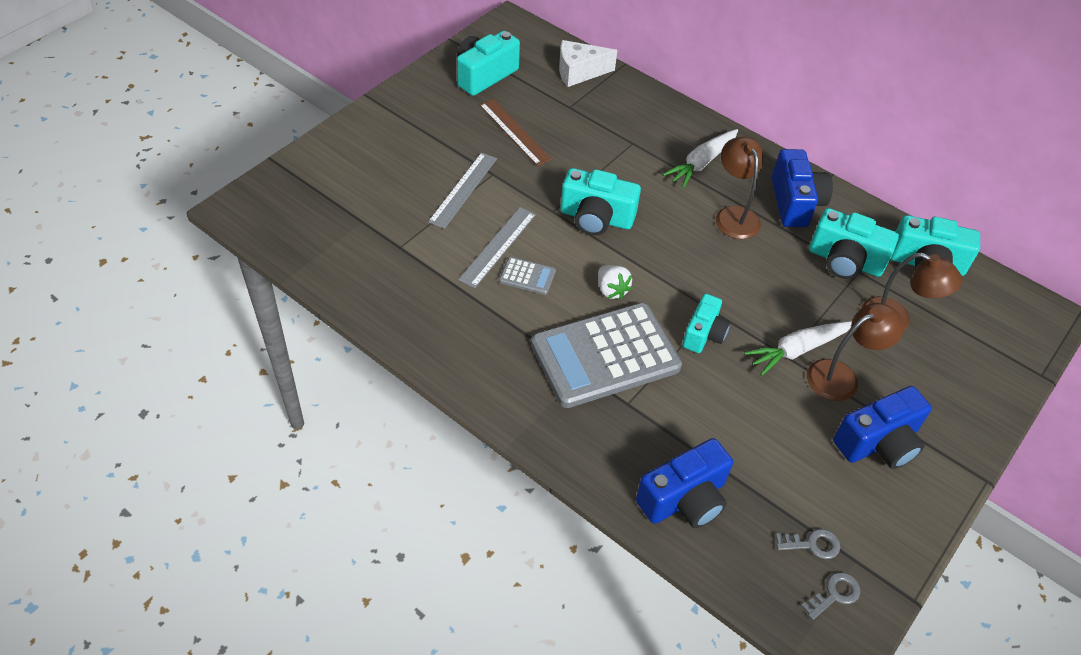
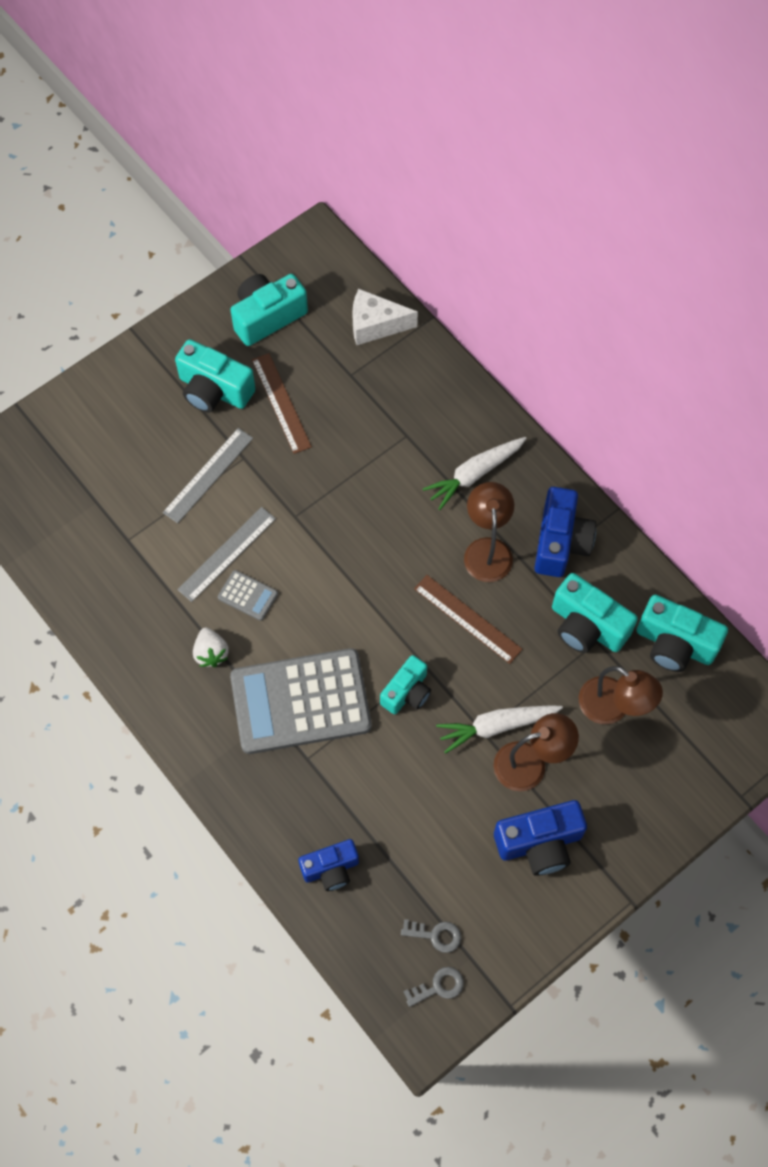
camera: 15 degrees right, 15 degrees up
turquoise camera [560,168,641,235] -> turquoise camera moved to [175,339,256,413]
white strawberry [598,265,632,300] -> white strawberry moved to [193,628,229,667]
blue camera [636,438,733,528] -> blue camera [298,839,359,891], size x0.66
none -> brown ruler [414,575,523,664]

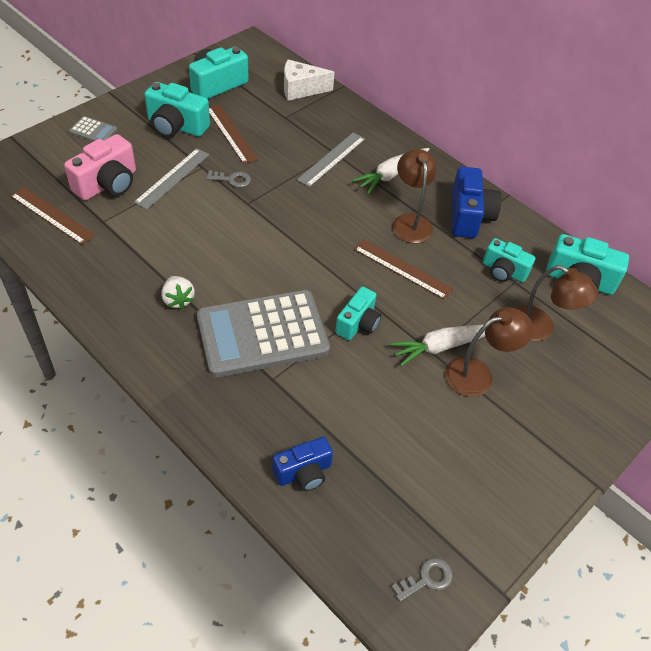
camera: 10 degrees left, 15 degrees down
grey ruler [177,507,276,602] -> grey ruler moved to [297,133,365,187]
grey calculator [218,570,278,621] -> grey calculator moved to [69,116,117,141]
grey key [401,919,461,953] -> grey key moved to [206,171,251,188]
blue camera [494,800,587,876] -> none
turquoise camera [552,573,638,653] -> turquoise camera [483,238,536,282], size x0.66
none -> brown ruler [10,187,95,245]
none -> pink camera [64,134,136,201]

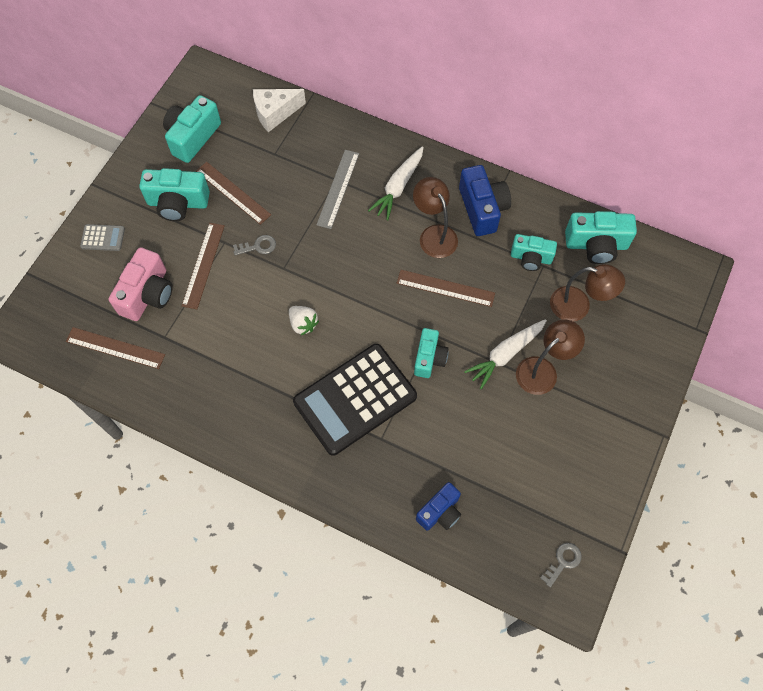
camera: 15 degrees left, 15 degrees up
grey ruler [134,148,210,210] -> brown ruler [182,223,225,309]
white strawberry [162,276,195,309] -> white strawberry moved to [289,306,319,335]
grey calculator [197,290,330,378] -> black calculator [293,344,417,455]

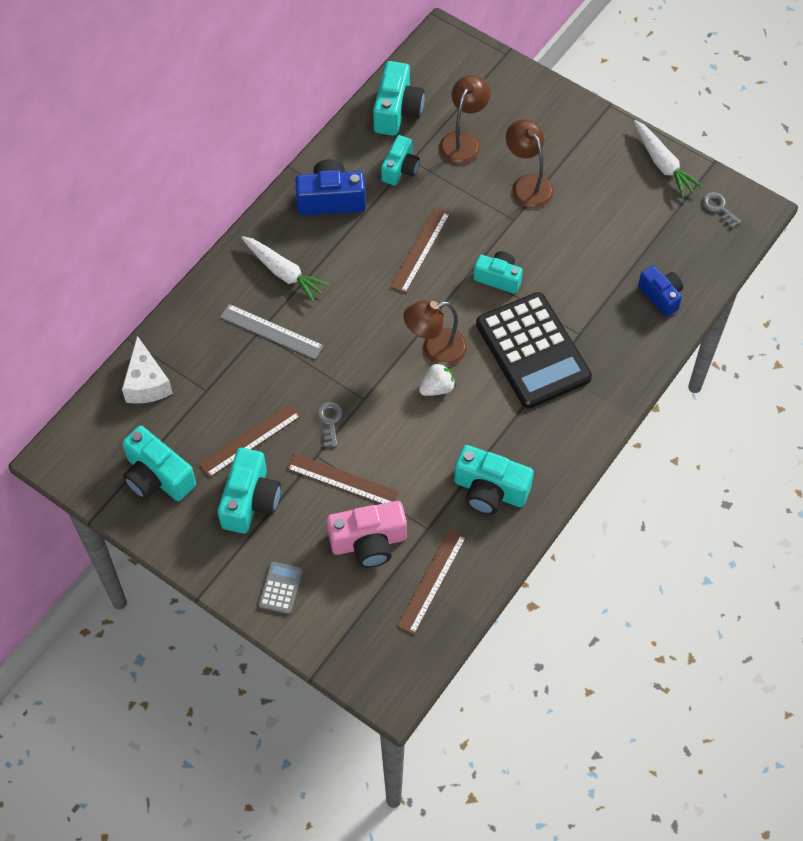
camera: 80 degrees left, 5 degrees down
pink camera [109,247,173,321] -> pink camera turned 135 degrees clockwise [327,501,407,568]
brown lamp [413,177,458,258] -> brown lamp moved to [404,300,467,366]
white carrot [464,319,547,389] -> white carrot moved to [634,120,703,198]
none -> turquoise camera [454,445,534,515]

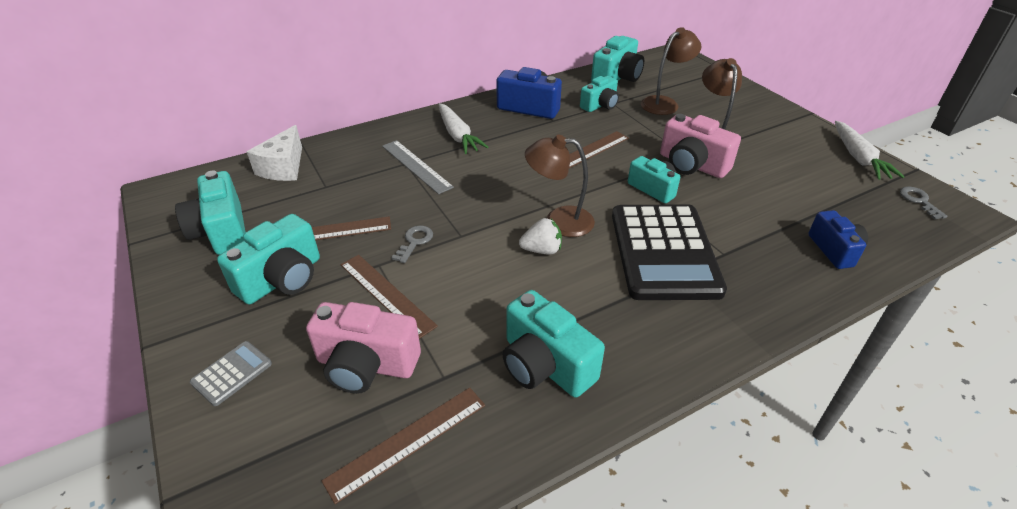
camera: 25 degrees right, 20 degrees down
none -> pink camera [660,114,741,178]

